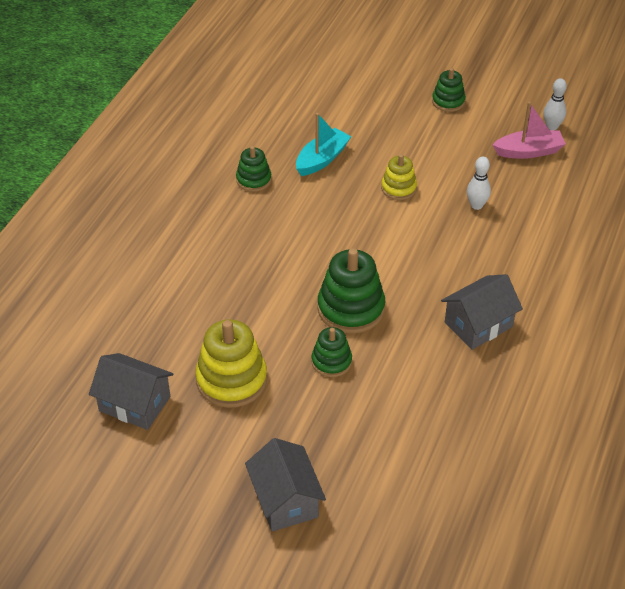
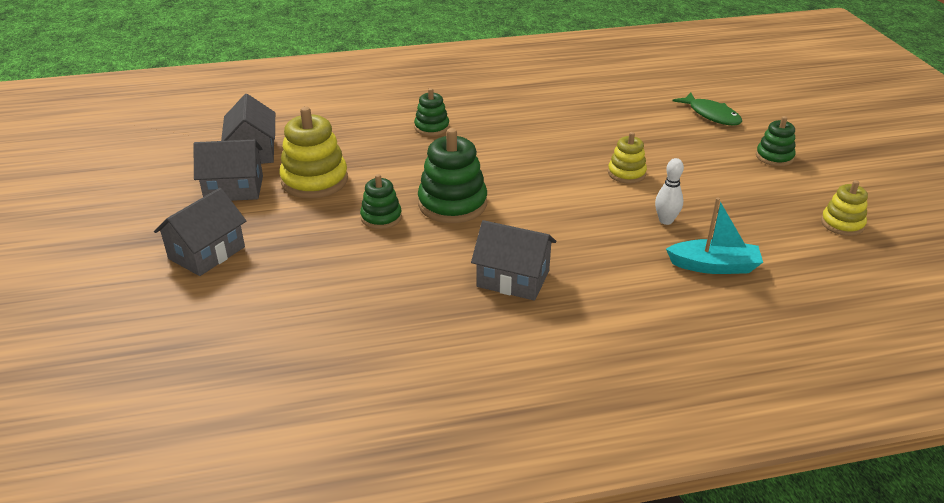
camera: 55 degrees right, 10 degrees down
green stacking toy [236,146,272,192] -> green stacking toy moved to [414,88,449,136]
turquoise boat [296,113,352,176] -> turquoise boat moved to [666,198,763,274]
pink boat [493,102,566,159] -> none
white bowling pin [543,78,567,130] -> yellow stacking toy [821,180,868,236]
none -> grey house [193,140,263,201]
none -> green fish [673,92,742,126]

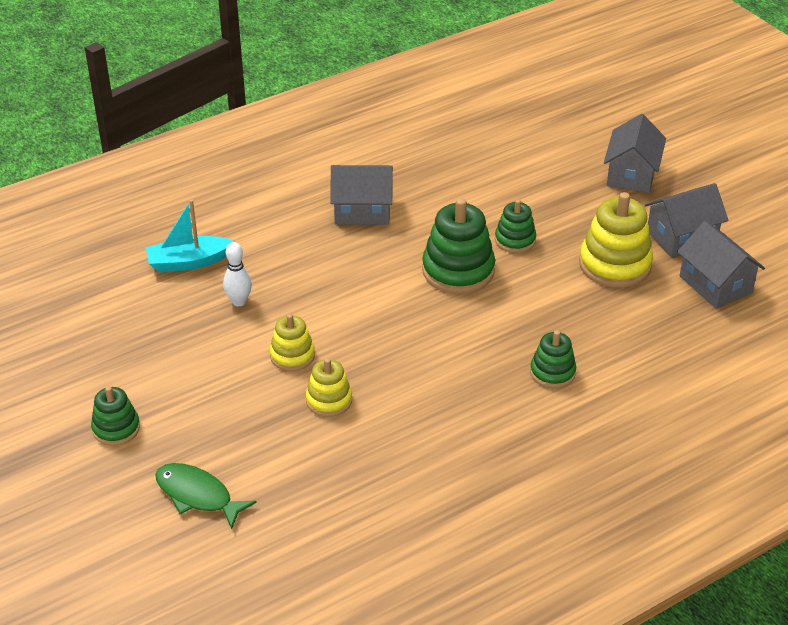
camera: 160 degrees right, 5 degrees up
yellow stacking toy [821,180,868,236] -> yellow stacking toy moved to [306,358,352,417]

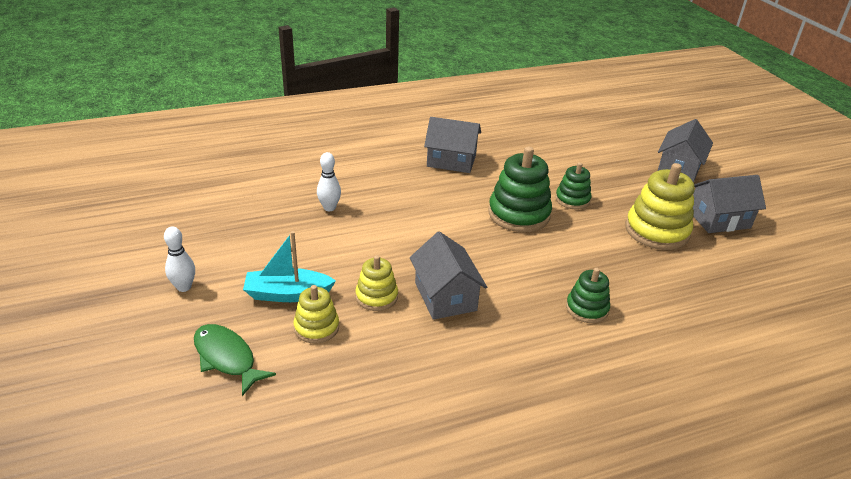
camera: 10 degrees right, 5 degrees down
green stacking toy [91,386,140,446] -> white bowling pin [164,226,195,292]
turquoise boat [146,199,234,273] -> turquoise boat moved to [243,231,336,302]
yellow stacking toy [270,314,315,371] -> yellow stacking toy moved to [293,285,339,343]
grey house [677,221,765,309] -> grey house moved to [410,231,487,320]

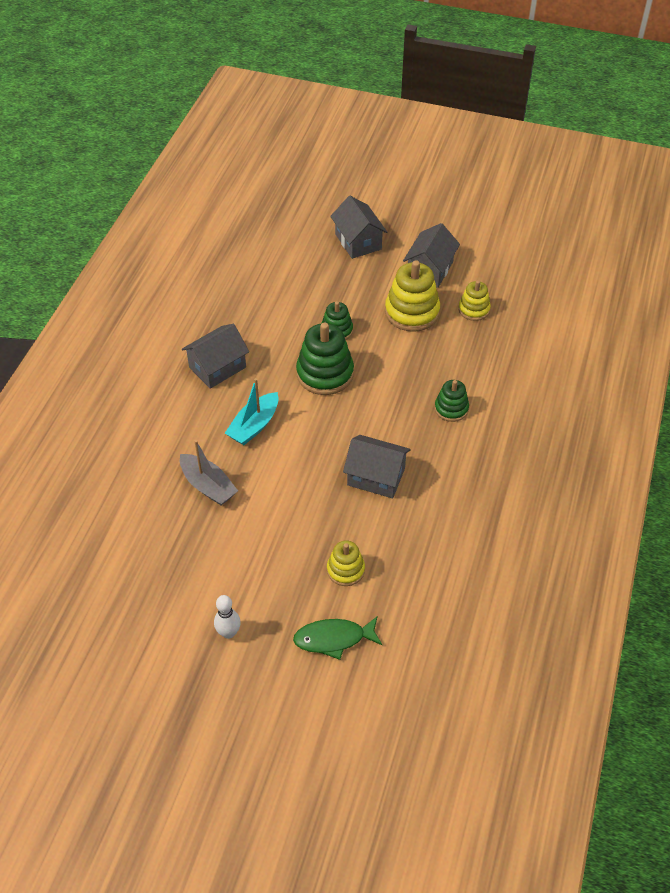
camera: 50 degrees left, 15 degrees up
turquoise boat [243,231,336,302] -> turquoise boat moved to [225,378,279,445]
white bowling pin [317,152,341,211] -> grey boat [180,440,238,505]
yellow stacking toy [355,255,398,311] -> yellow stacking toy moved to [458,280,491,321]

